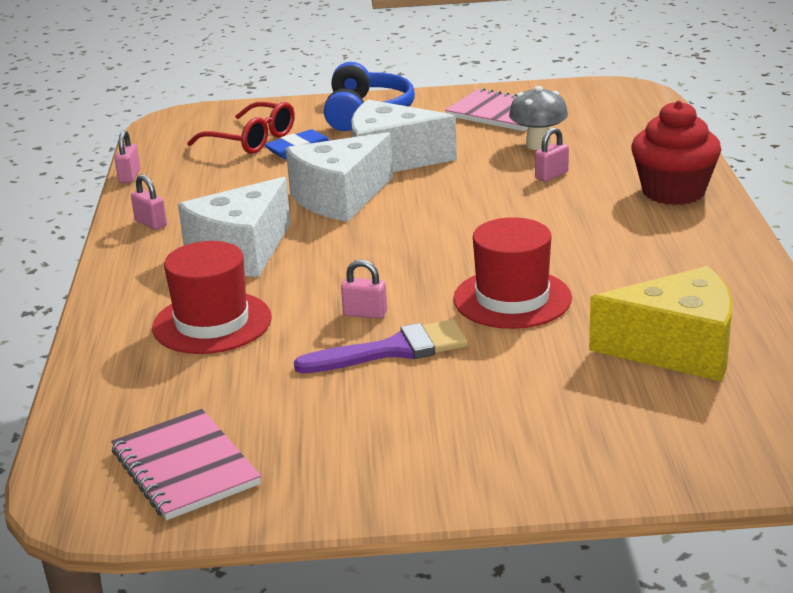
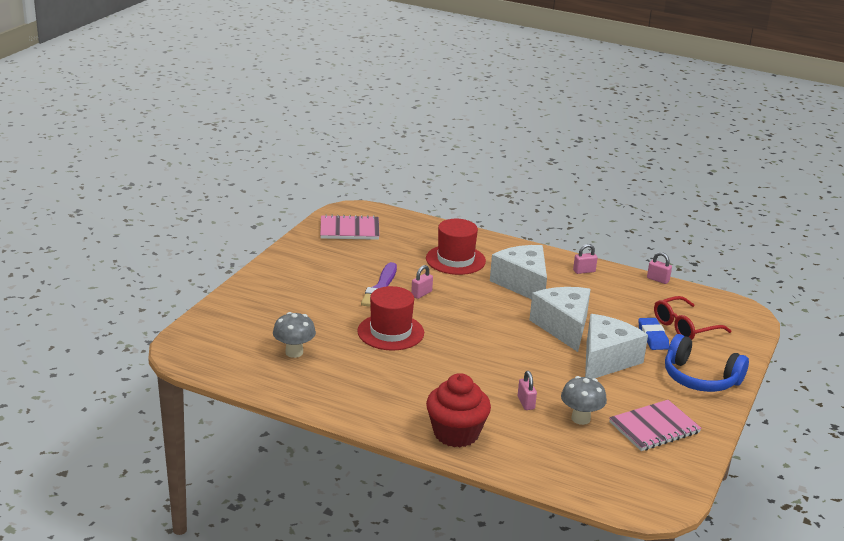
camera: 115 degrees right, 0 degrees up
yellow cheese [589,266,732,381] -> grey mushroom [273,312,316,358]

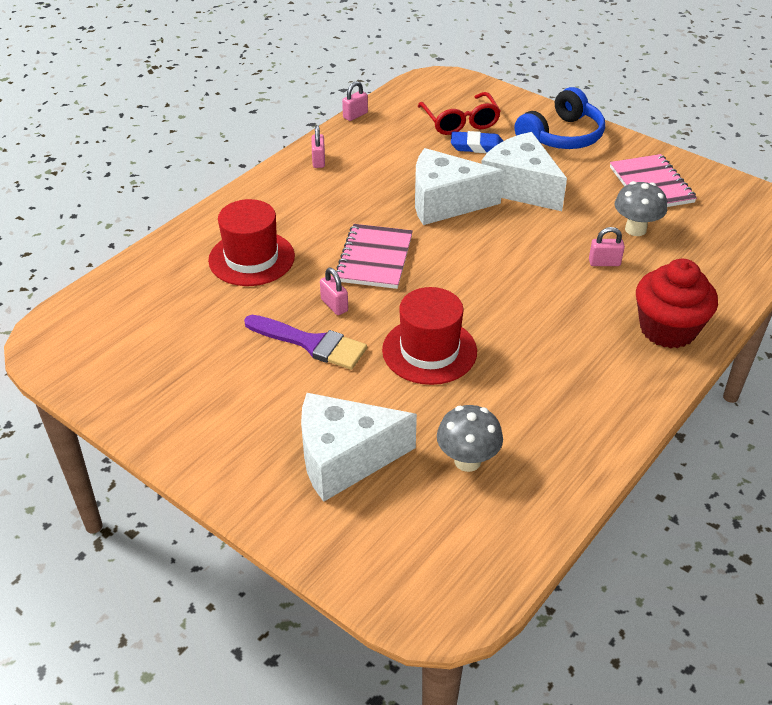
camera: 75 degrees left, 15 degrees up
pink notebook [320,214,380,240] -> pink notebook moved to [336,224,413,289]
white cheese [490,245,547,299] -> white cheese moved to [301,393,417,502]

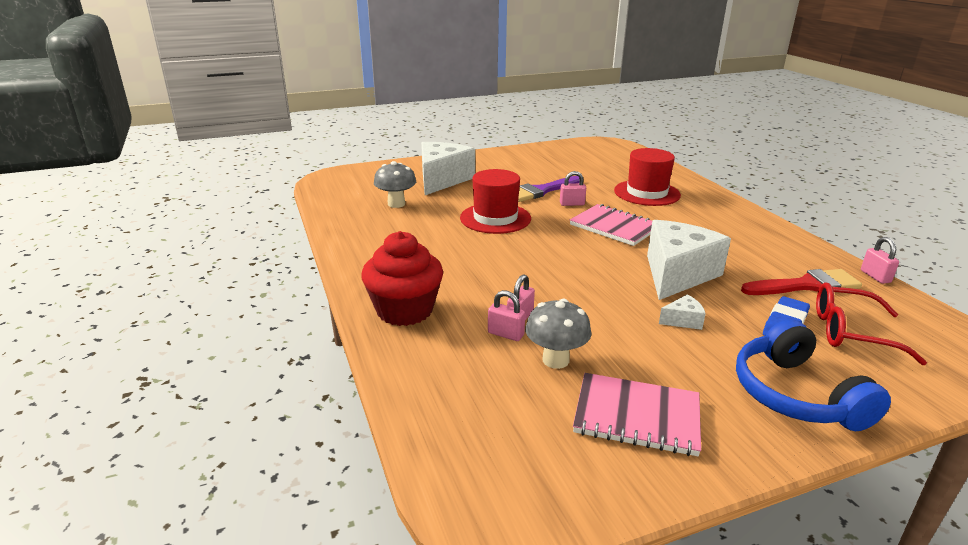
camera: 120 degrees right, 15 degrees down
pink padlock [312,125,325,168] -> pink padlock moved to [488,290,525,341]
white cheese [481,132,567,211] -> white cheese [659,294,706,330], size x0.41
none -> red brush [741,269,862,295]

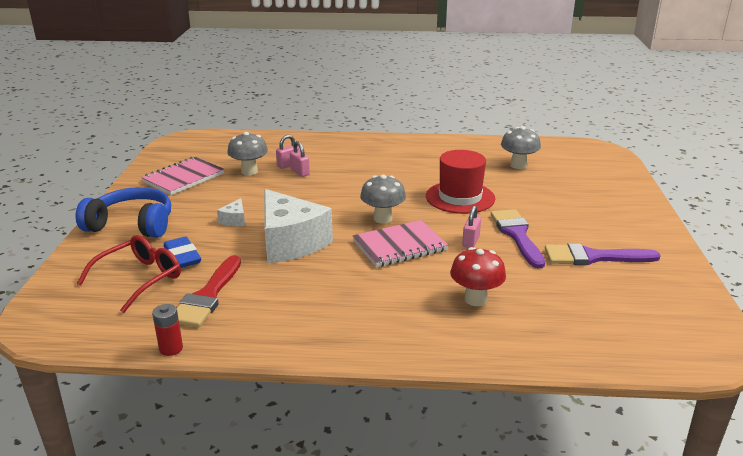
camera: 115 degrees right, 0 degrees up
red cupcake [361,231,443,326] -> none
white cheese [421,142,475,195] -> none
red hat [614,148,681,206] -> red mushroom [450,247,506,306]
pink padlock [861,237,899,284] -> red battery [152,304,183,356]
none -> grey mushroom [360,175,406,224]
none -> purple brush [545,243,661,265]

